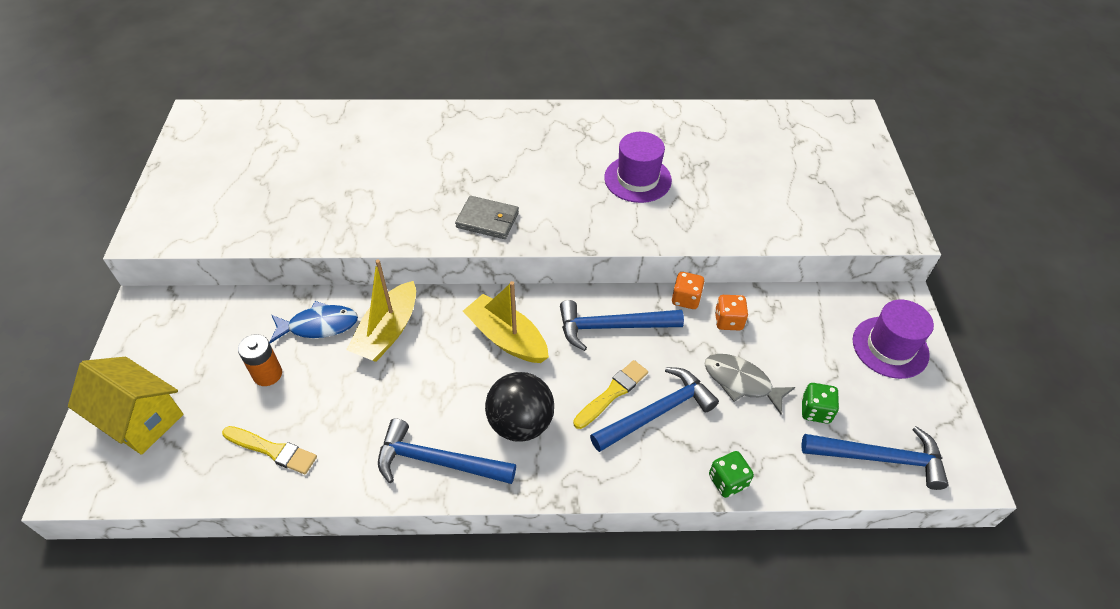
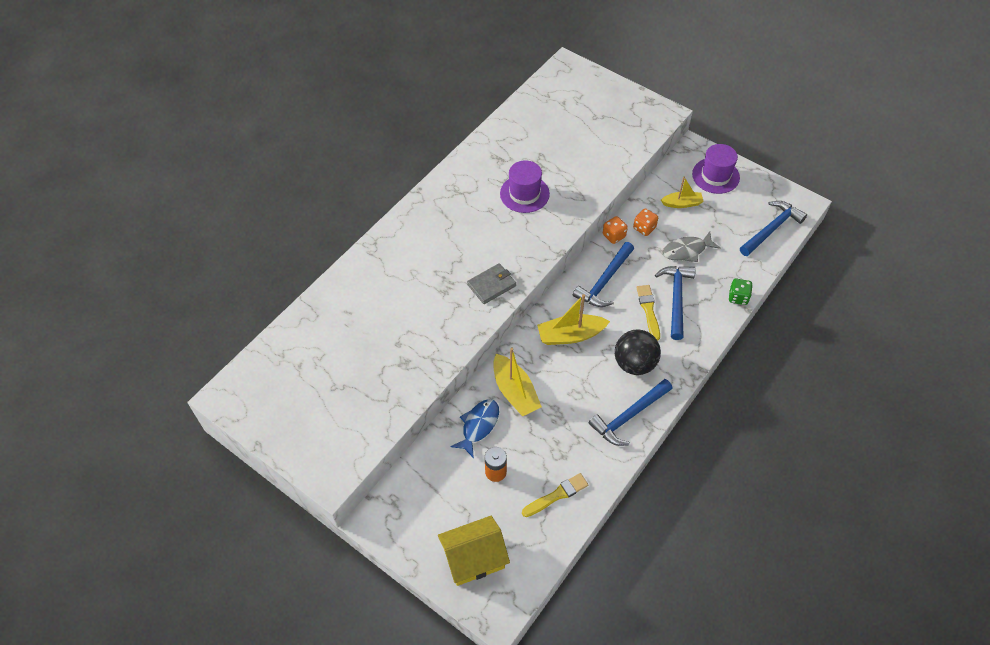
camera: 50 degrees left, 5 degrees up
green dice [802,383,839,424] -> none
none -> yellow boat [661,177,704,208]

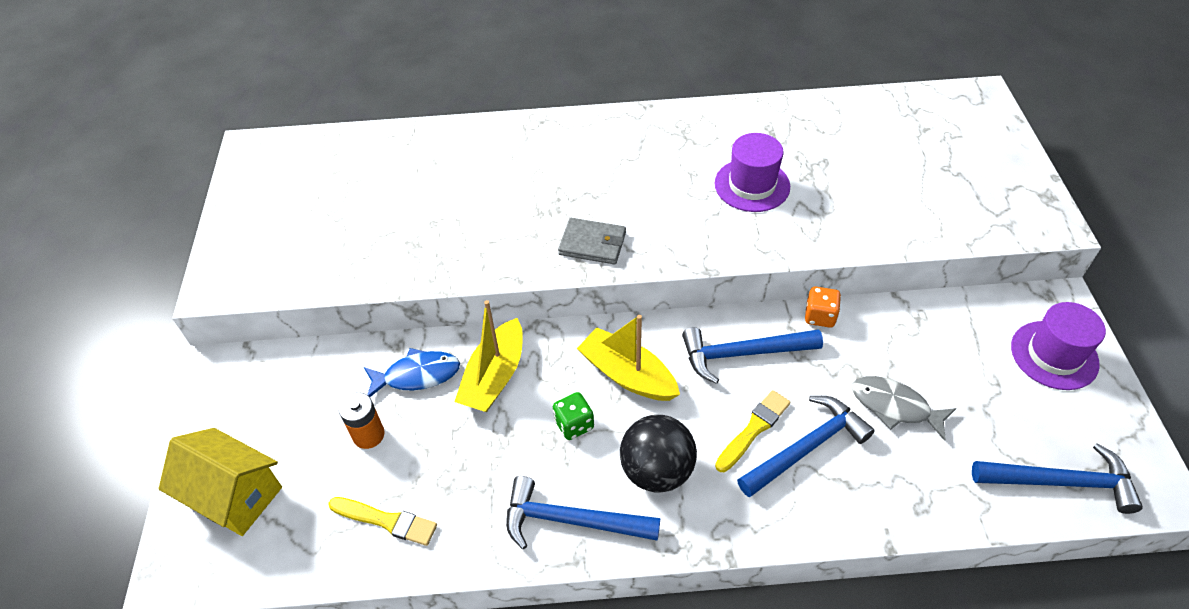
camera: 50 degrees right, 5 degrees down
orange dice [633,208,658,236] -> none
yellow boat [661,177,704,208] -> none
green dice [729,279,753,305] -> green dice moved to [553,392,594,440]

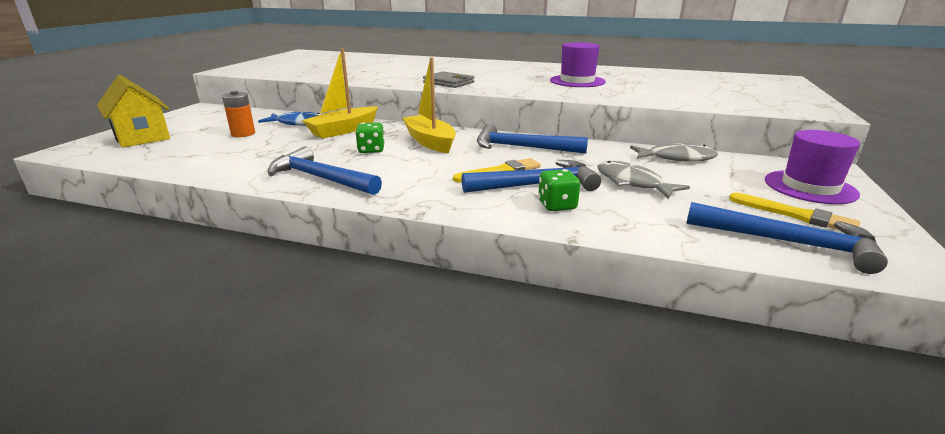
camera: 20 degrees right, 25 degrees down
yellow brush [328,497,437,546] -> yellow brush moved to [729,193,860,230]
black ball [620,415,697,493] -> none
orange dice [805,287,841,328] -> none
none -> green dice [538,169,580,211]
none -> grey fish [630,143,718,161]

